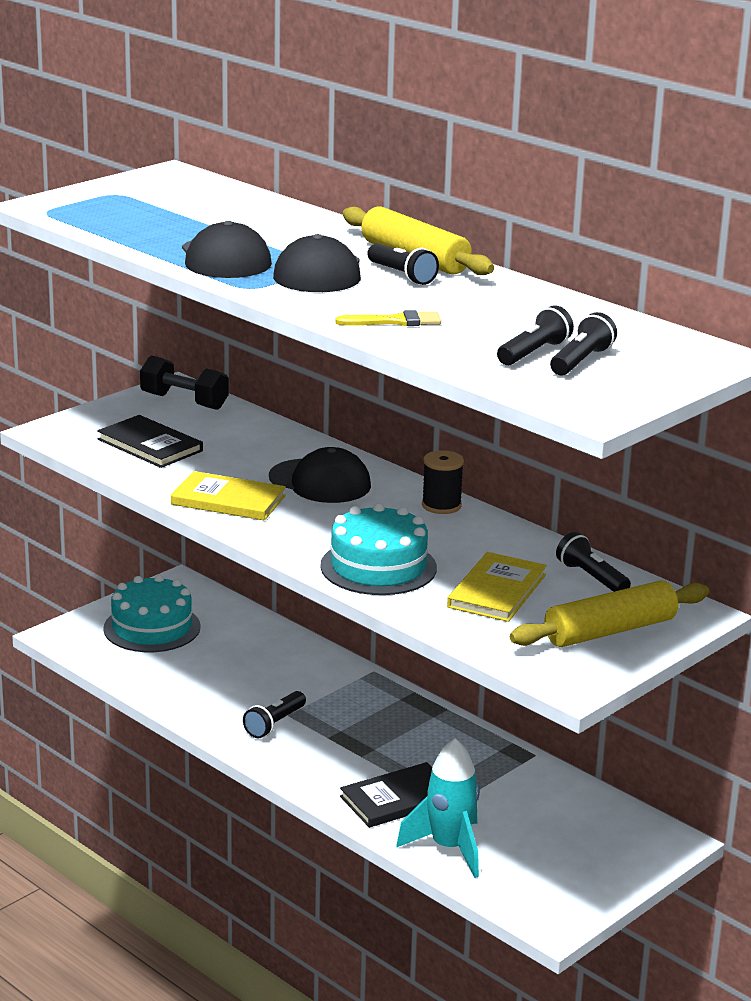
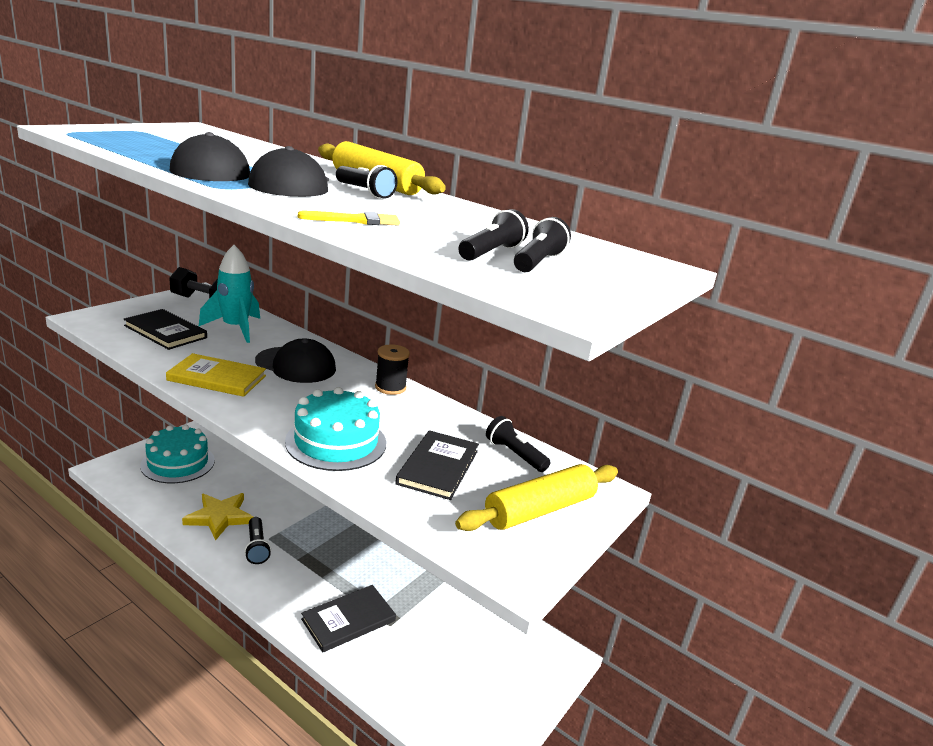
camera: 10 degrees left, 0 degrees up
black flashlight [243,691,306,738] -> black flashlight turned 45 degrees counterclockwise [244,517,271,564]
turquoise rocket [396,738,480,878] -> turquoise rocket moved to [198,245,260,343]
yellow book [447,552,547,622] -> black book [395,430,479,500]
none -> yellow star [182,493,253,541]

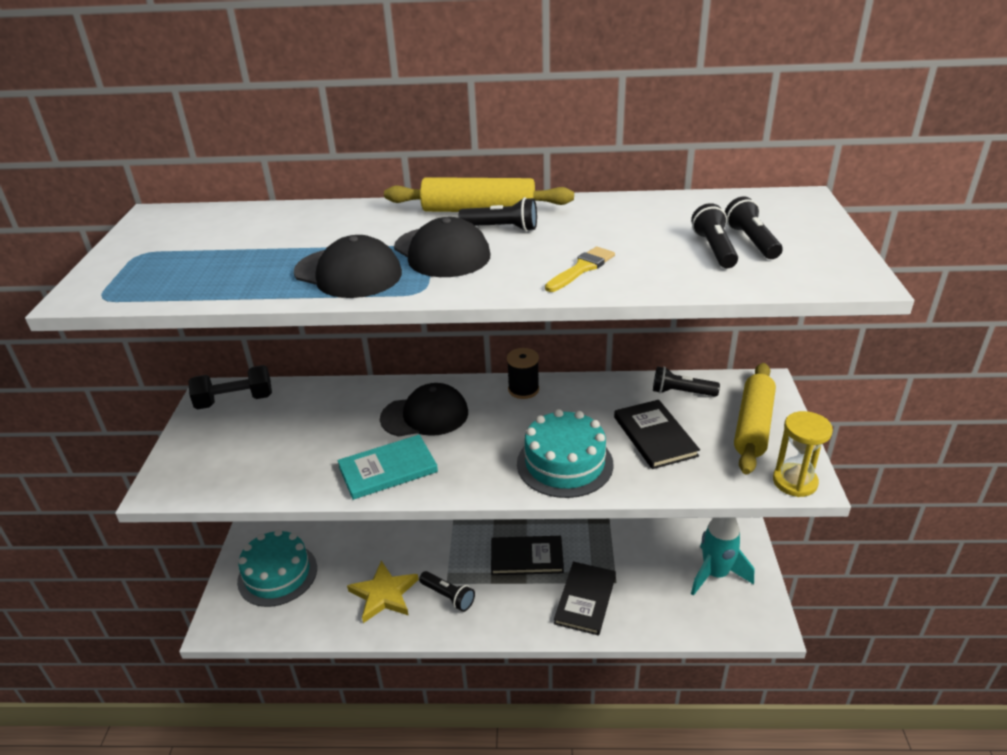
camera: 30 degrees left, 10 degrees up
black book [123,309,207,350] -> black book moved to [491,536,564,575]
yellow book [166,353,266,397] -> turquoise book [337,435,438,500]
turquoise rocket [198,245,260,343] -> turquoise rocket moved to [691,518,754,596]
none -> yellow hourglass [773,411,833,497]

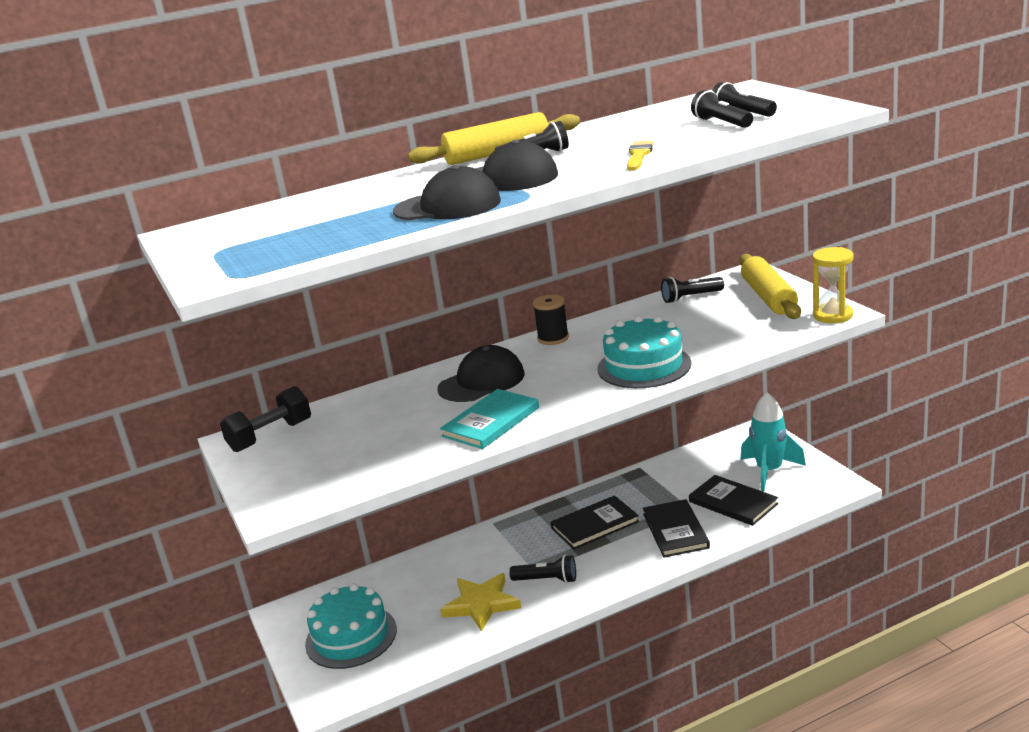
camera: 25 degrees left, 10 degrees down
black book [614,400,700,469] -> black book moved to [689,475,778,526]

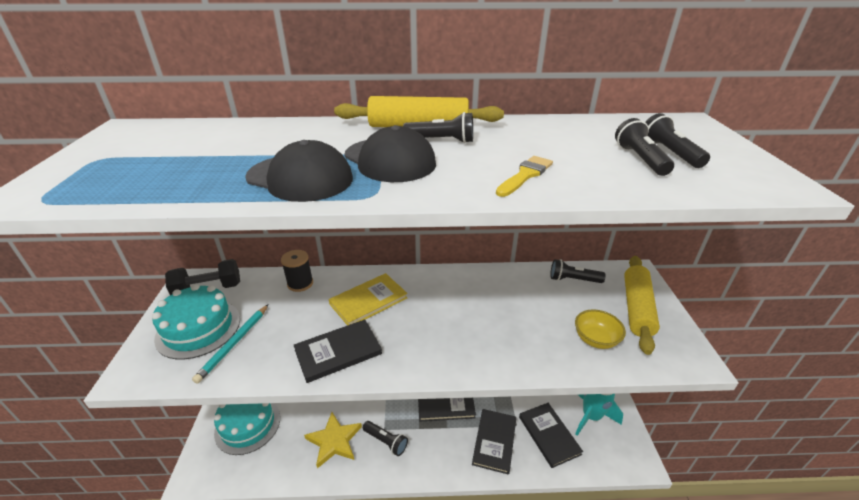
camera: 20 degrees right, 10 degrees up
black cap [437,345,524,402] -> yellow book [329,273,407,326]
turquoise book [440,389,539,449] -> black book [294,319,382,383]
black spool [533,294,569,345] -> black spool moved to [281,250,313,292]
turquoise cake [597,316,691,388] -> turquoise cake moved to [152,284,240,360]
yellow hourglass [812,247,853,323] -> none
none -> turquoise pencil [192,304,269,384]
none -> yellow bowl [575,310,626,349]

